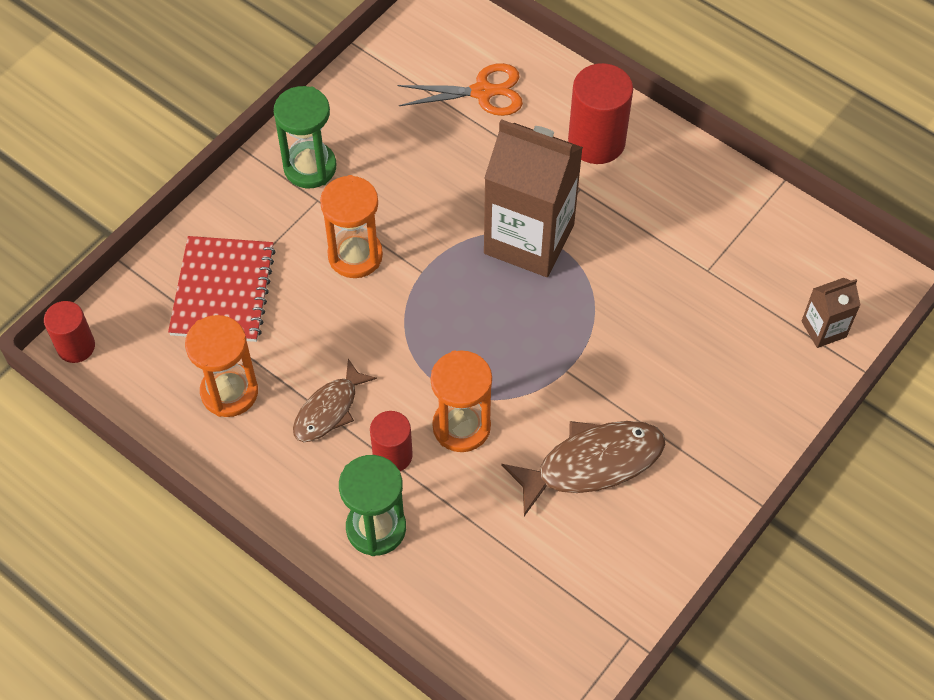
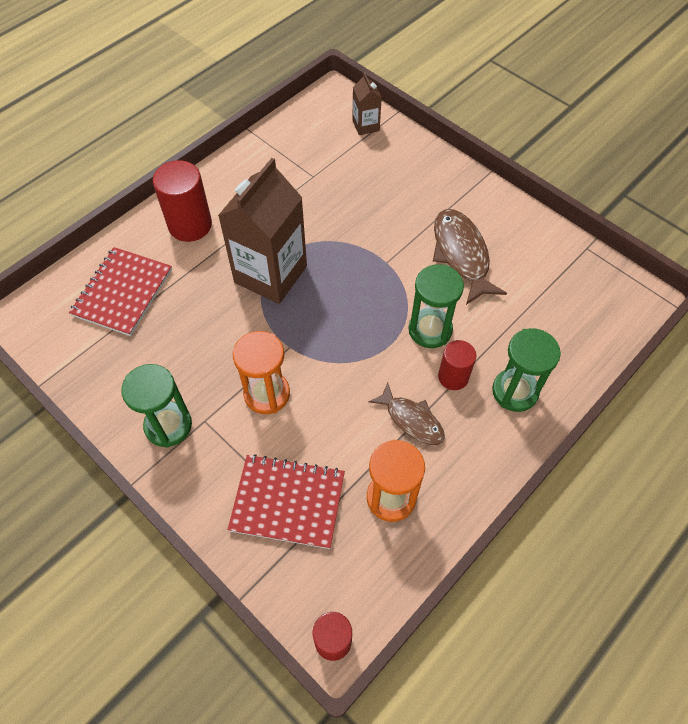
camera: 85 degrees left, 0 degrees up
orange scissors [397,63,523,116] -> red notebook [69,247,172,336]
orange hourglass [431,350,492,452] -> green hourglass [409,264,464,348]

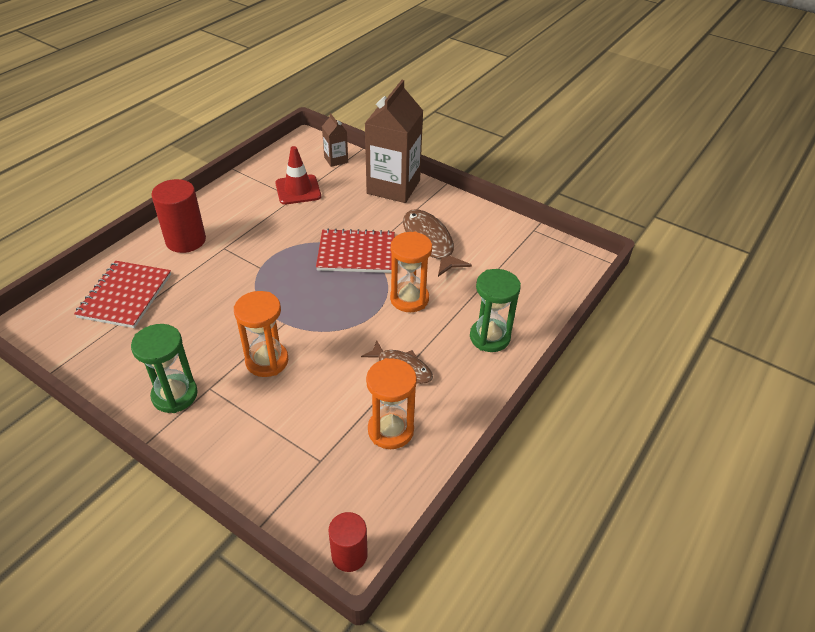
camera: 10 degrees left, 15 degrees down
brown carton [218,158,307,304] -> brown carton moved to [365,80,423,203]
red notebook [228,454,345,549] -> red notebook moved to [316,228,395,273]
green hourglass [409,264,464,348] -> orange hourglass [390,231,432,312]
red cylinder [438,340,476,390] -> none
none -> red traffic cone [275,146,321,205]

